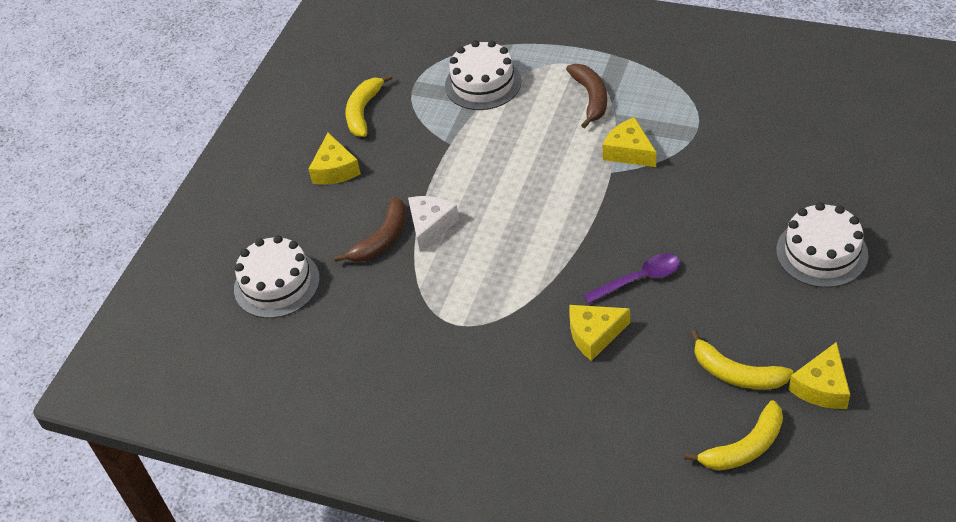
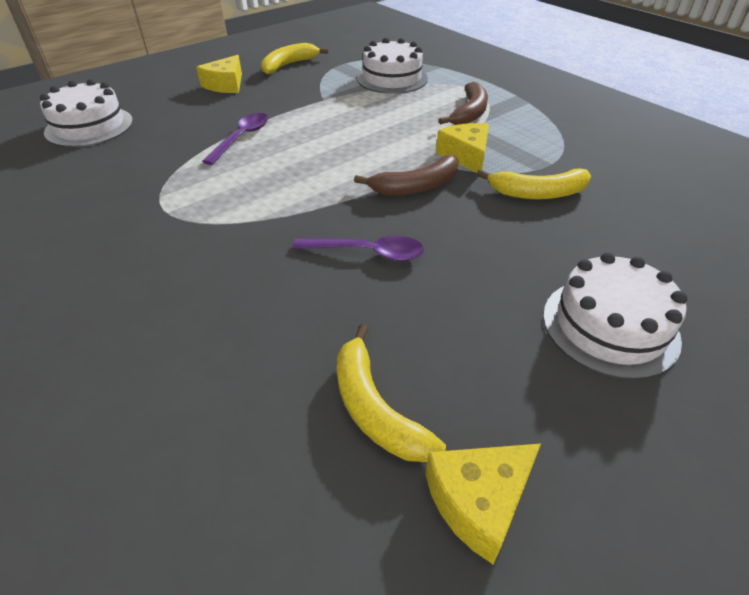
camera: 25 degrees right, 5 degrees down
brown banana [334,197,406,262] -> brown banana moved to [354,155,459,196]
white cheese [408,196,459,252] -> purple spoon [202,113,268,165]
yellow cheese [569,305,630,361] -> none
yellow banana [684,400,783,470] -> yellow banana moved to [477,168,591,199]

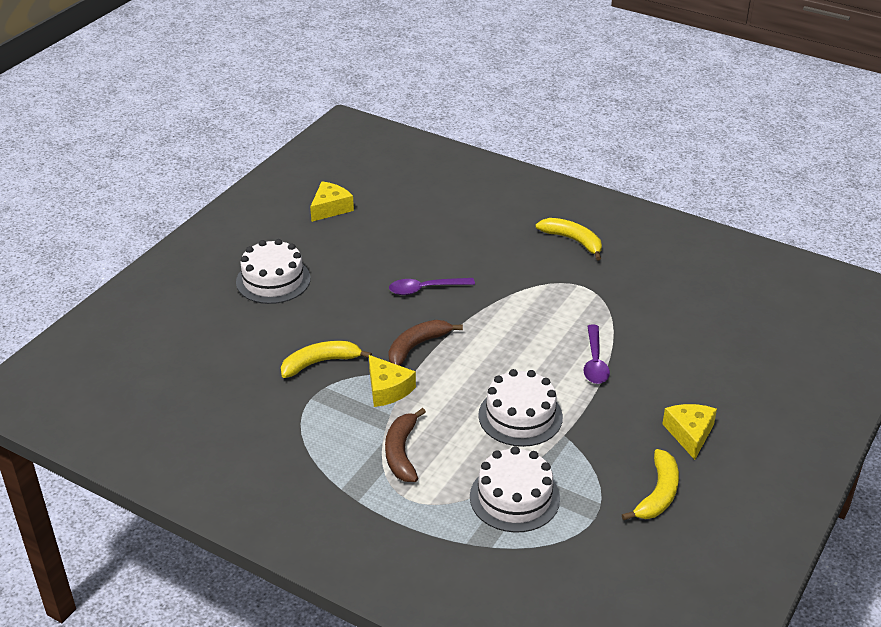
camera: 160 degrees right, 5 degrees down
white cake [40,79,133,147] -> white cake moved to [478,369,563,447]
yellow banana [337,324,446,462] -> yellow banana moved to [536,218,602,260]

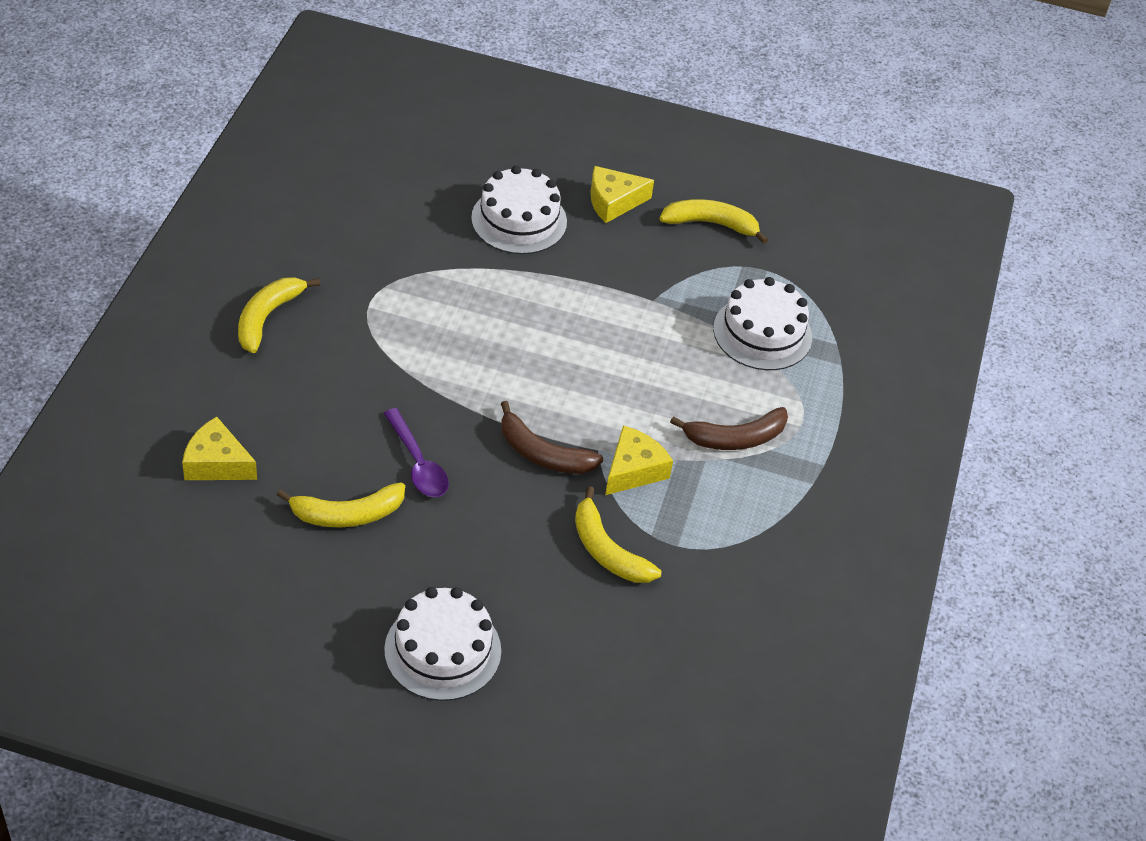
camera: 110 degrees left, 10 degrees up
yellow cheese [310,182,354,222] -> yellow cheese moved to [182,417,257,480]
white cake [478,369,563,447] -> white cake moved to [471,166,567,254]
purple spoon [583,324,610,384] -> none
none -> yellow banana [277,482,405,528]

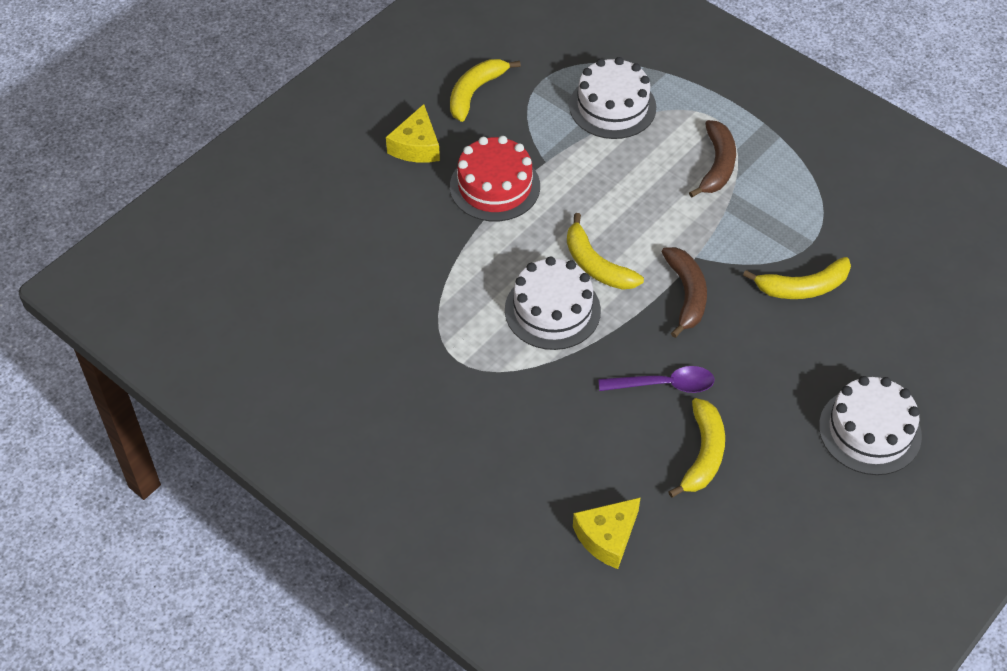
camera: 60 degrees left, 5 degrees up
yellow banana [238,277,320,353] -> yellow banana moved to [567,213,644,290]
white cake [471,166,567,254] -> white cake moved to [505,256,601,350]
brown banana [501,401,603,474] -> brown banana turned 60 degrees counterclockwise [661,247,707,338]
yellow cheese [605,425,673,495] -> none
none -> red cake [450,136,540,222]

